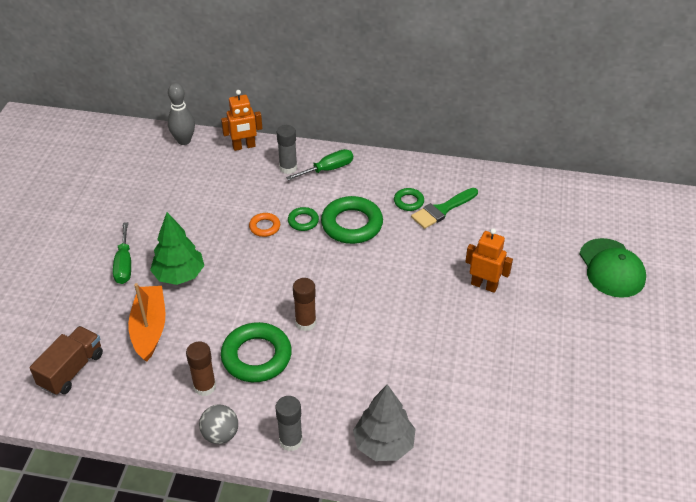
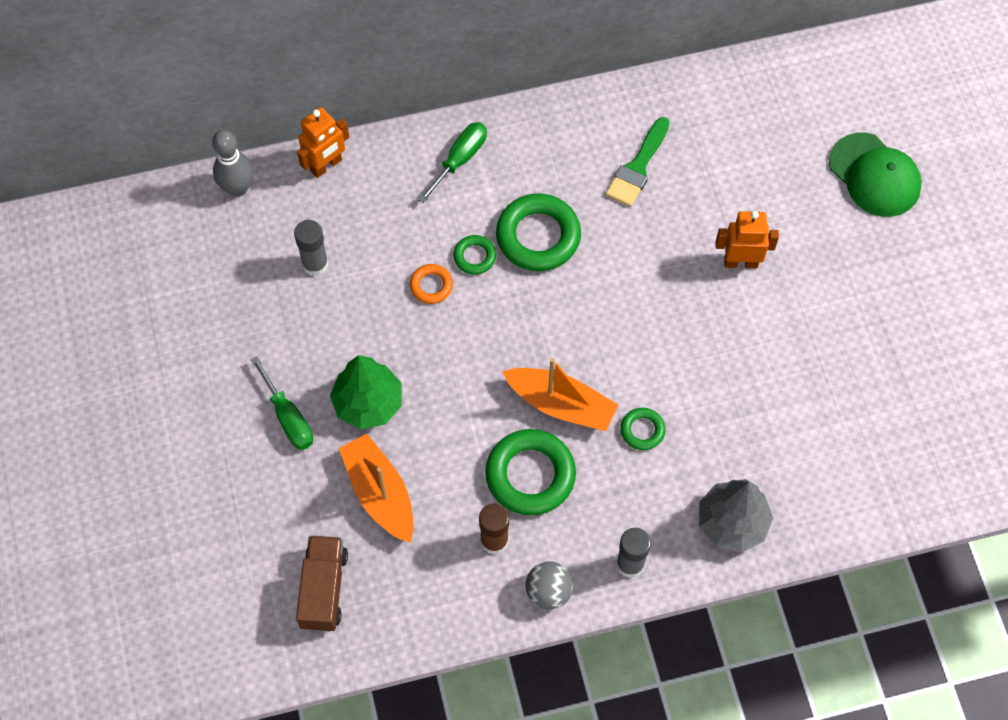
camera: 25 degrees left, 20 degrees up
grey glue stick [277,125,297,174] -> grey glue stick moved to [294,220,329,276]
brown glue stick [293,278,316,331] -> orange boat [502,358,618,431]
green ring [394,188,424,211] -> green ring moved to [620,408,666,450]

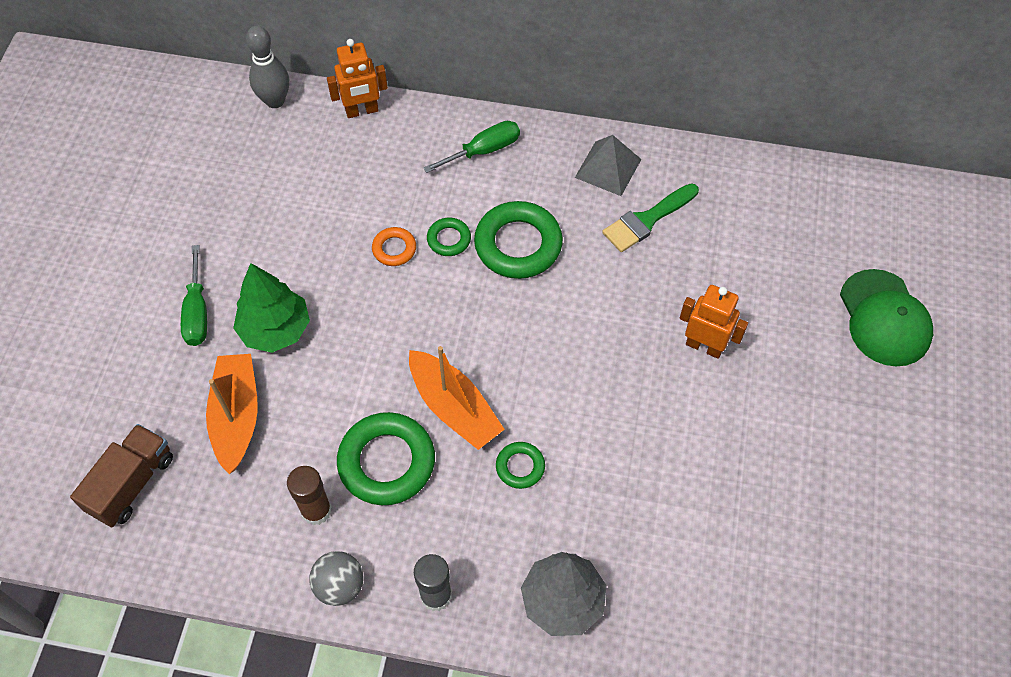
camera: 25 degrees right, 5 degrees down
grey glue stick [294,220,329,276] -> none
none -> grey pyramid [575,135,641,196]

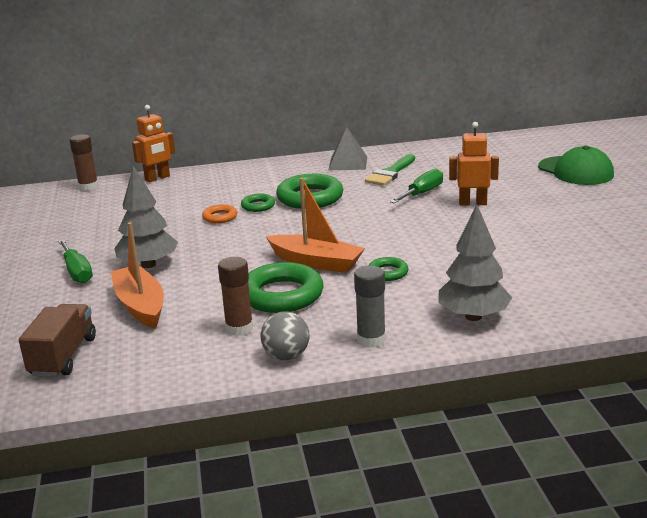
camera: 20 degrees left, 35 degrees down
green tree [233,263,310,353] -> grey tree [114,166,178,268]
grey bowling pin [246,26,289,108] -> brown glue stick [69,134,99,191]
green screwdriver [423,121,520,173] -> green screwdriver moved to [390,168,443,203]

